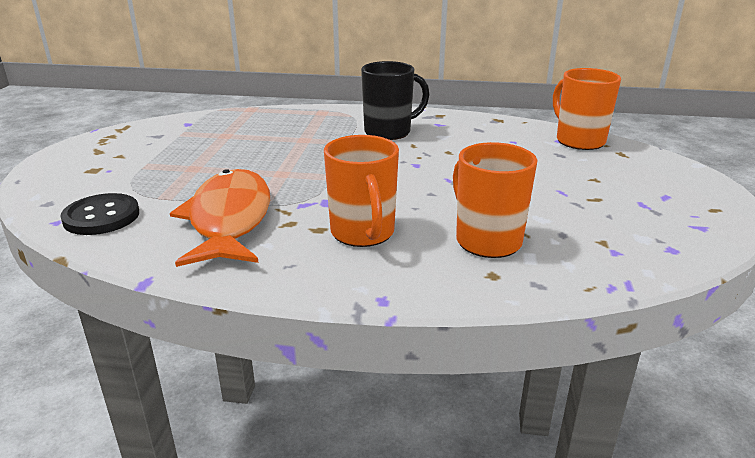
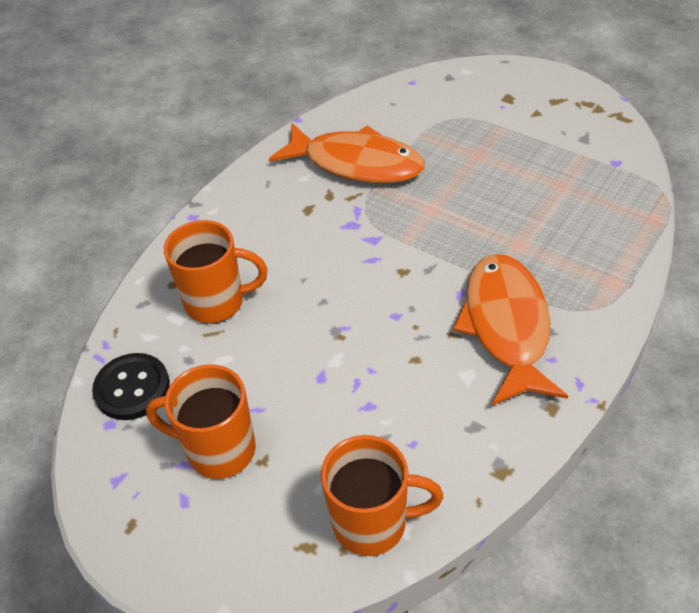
camera: 120 degrees right, 20 degrees up
black button [60,193,139,235] -> black button moved to [92,353,170,420]
orange mug [324,135,399,247] -> orange mug moved to [146,364,256,479]
black mug [361,61,429,140] -> orange fish [453,254,568,406]

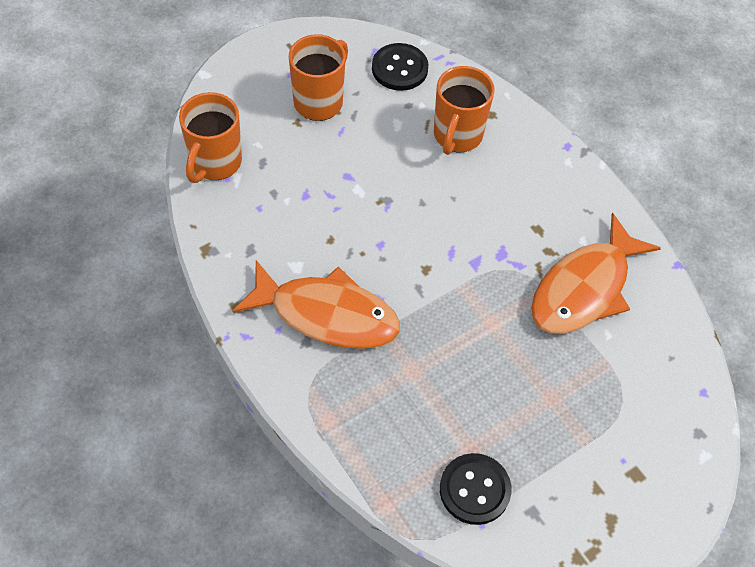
camera: 105 degrees right, 10 degrees up
none -> black button [440,453,512,525]

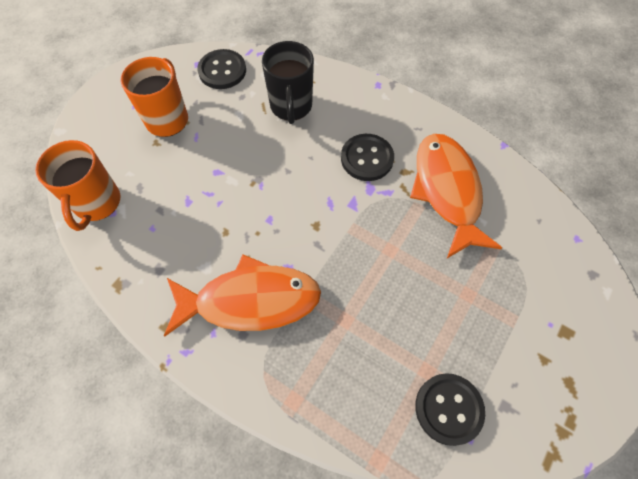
camera: 20 degrees left, 5 degrees up
orange mug [434,66,495,155] -> black mug [262,41,314,124]
orange fish [531,213,661,334] -> orange fish turned 150 degrees clockwise [410,134,502,258]
none -> black button [341,134,394,181]

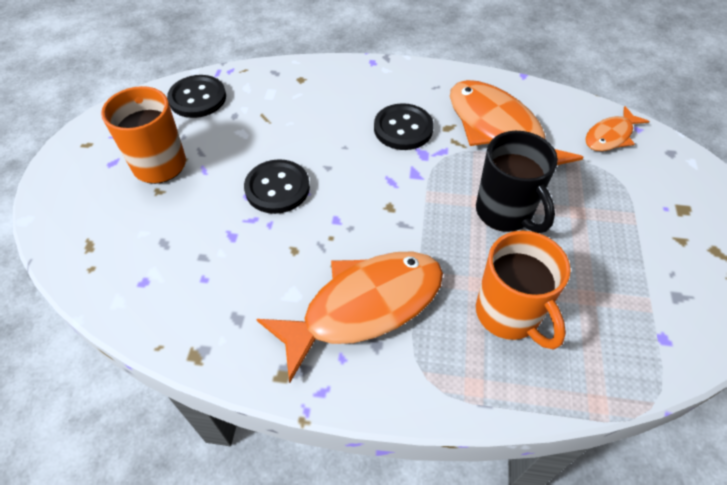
camera: 25 degrees left, 10 degrees down
orange mug [35,140,120,231] -> orange mug moved to [476,231,571,350]
black mug [262,41,314,124] -> black mug moved to [476,131,558,233]
black button [415,373,485,446] -> black button moved to [244,159,310,214]
none -> orange fish [585,106,650,151]

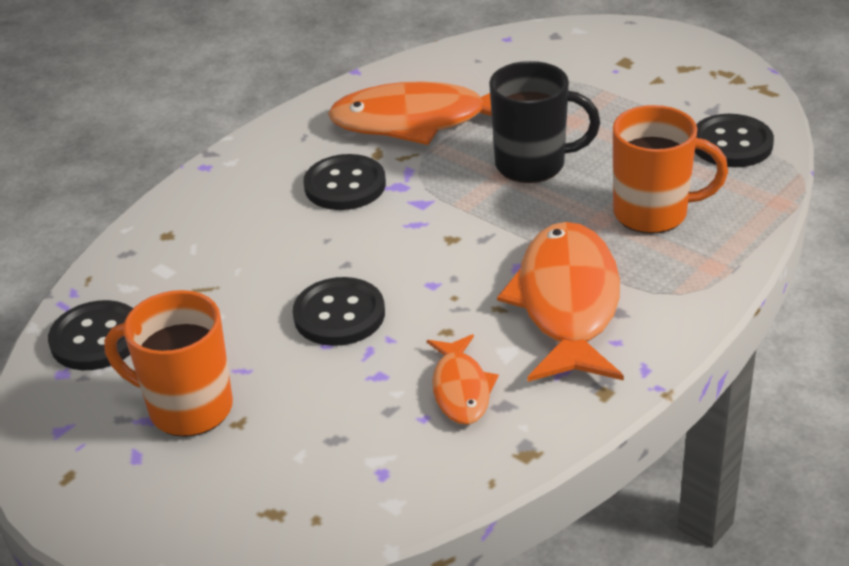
camera: 55 degrees left, 15 degrees down
orange fish [585,106,650,151] -> orange fish moved to [427,334,499,425]
none -> black button [695,114,774,167]

